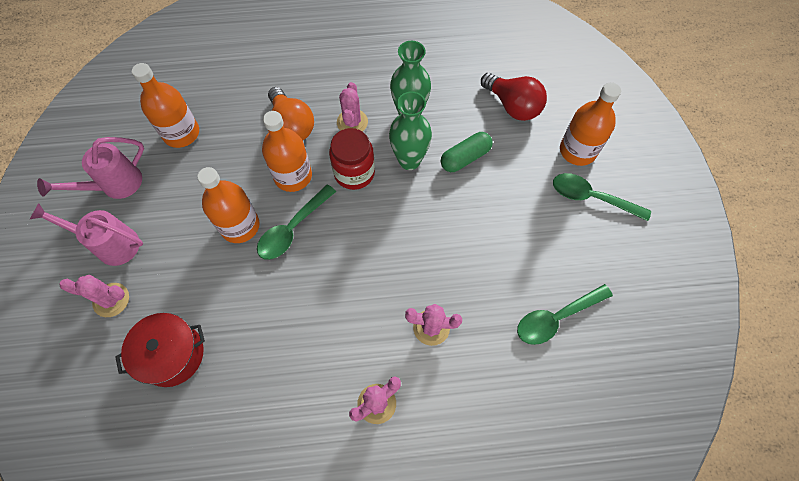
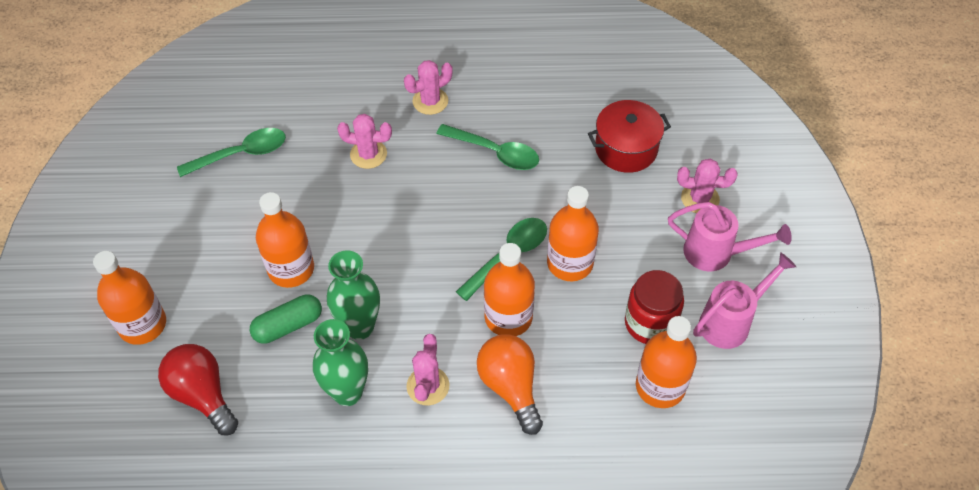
camera: 175 degrees left, 10 degrees down
red jar [329,128,375,190] -> red jar moved to [625,270,684,344]
green spoon [553,173,651,221] -> green spoon moved to [436,124,539,170]
none -> orange bottle [256,192,314,288]

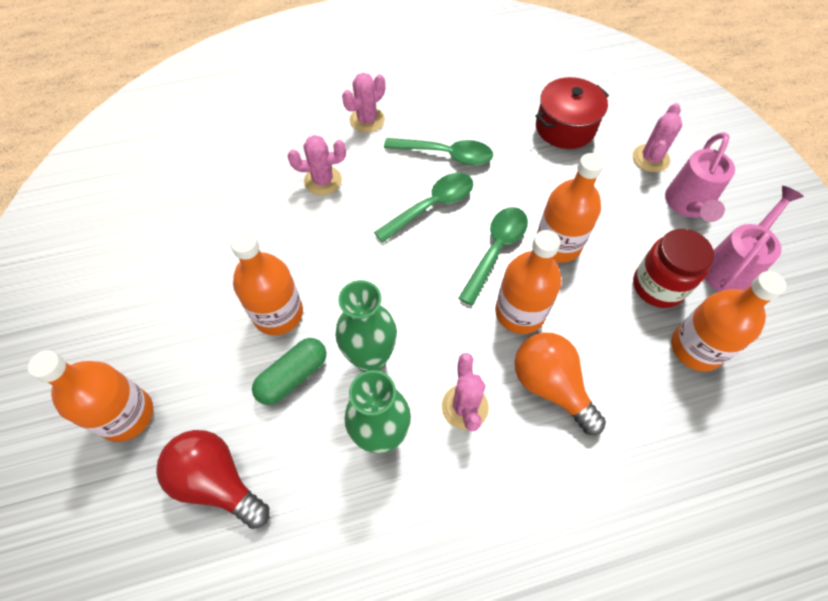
camera: 15 degrees left, 5 degrees up
green spoon [177,128,286,177] -> green spoon moved to [374,173,473,243]
pink watering can [668,202,792,271] -> pink watering can turned 105 degrees clockwise [665,132,735,222]
pink cactus [677,159,738,213] -> pink cactus turned 60 degrees counterclockwise [633,103,682,172]

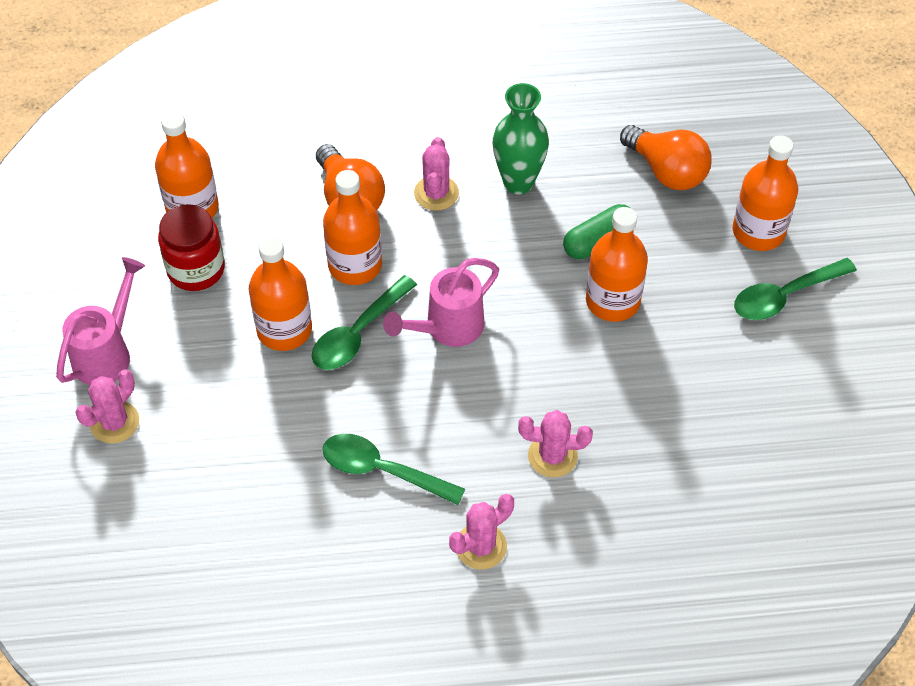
camera: 170 degrees left, 5 degrees down
red light bulb [156,430,269,529] -> orange light bulb [620,125,711,190]
green vase [335,280,397,372] -> none
green spoon [374,173,473,243] -> green spoon moved to [734,258,857,320]
red pot [535,77,609,149] -> none
pink watering can [704,186,804,292] -> pink watering can moved to [383,258,499,347]

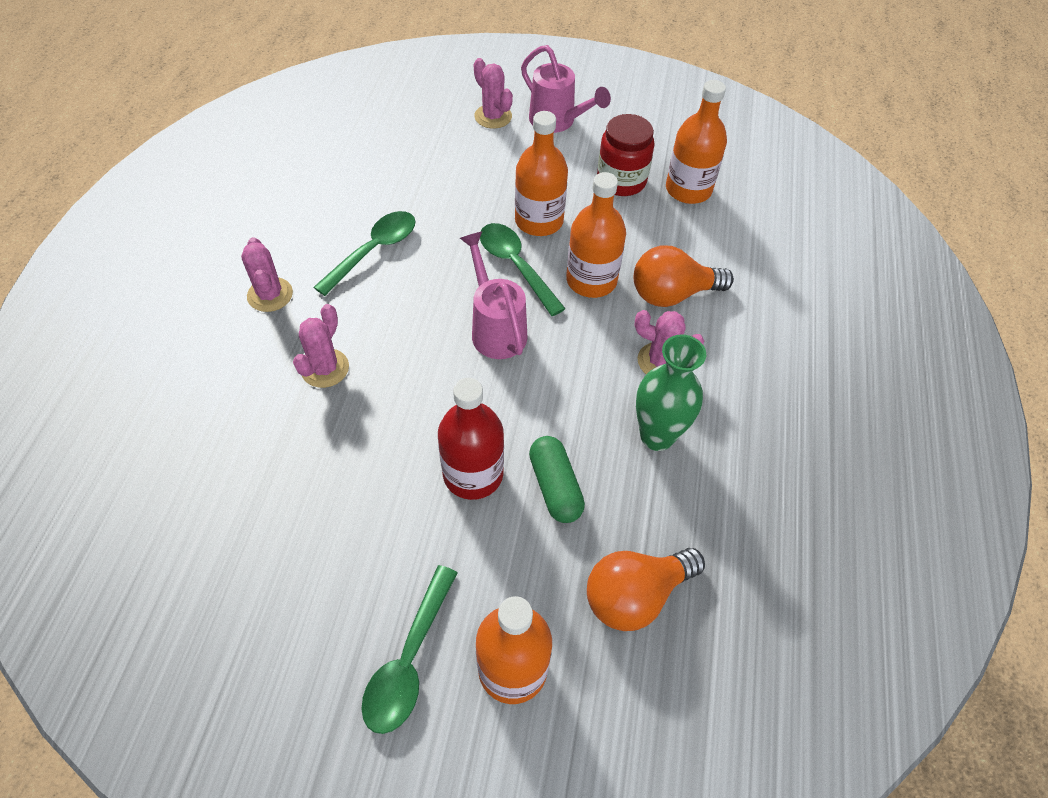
camera: 105 degrees right, 0 degrees up
orange bottle [586,207,648,322] -> red bottle [438,378,504,500]
green spoon [734,258,857,320] -> green spoon turned 150 degrees counterclockwise [361,565,457,734]

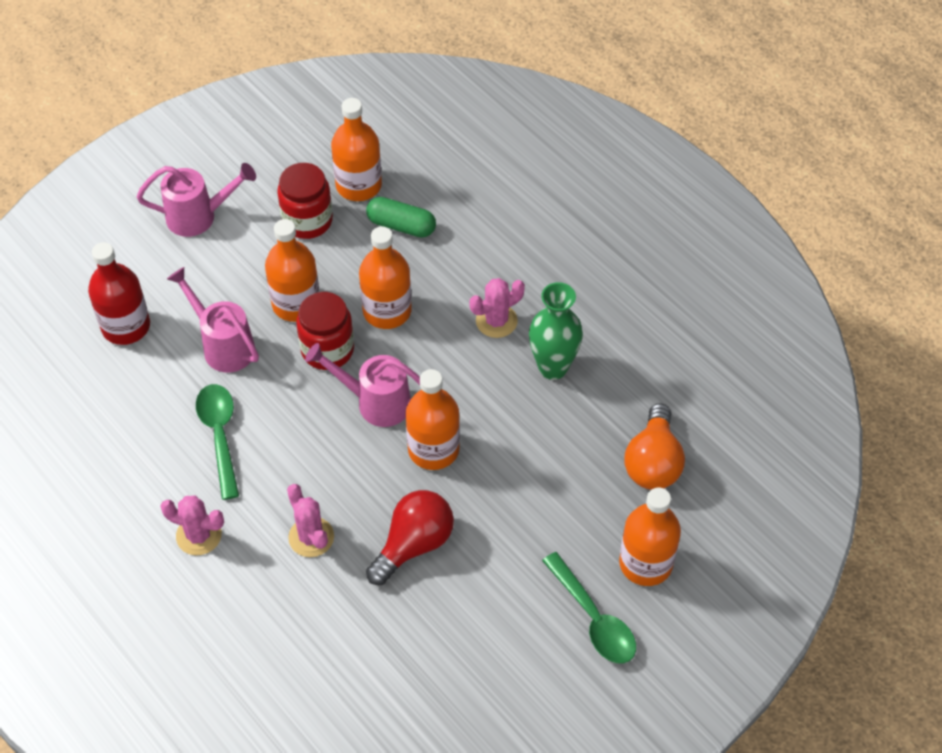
camera: 50 degrees left, 0 degrees up
red bottle [438,378,504,500] -> red bottle moved to [88,242,150,345]
pink cactus [474,58,513,129] -> none
green spoon [480,223,566,316] -> red jar [296,292,354,370]
green capsule [529,436,585,523] -> green capsule moved to [366,197,436,238]
orange light bulb [634,246,734,307] -> none
none -> pink watering can [167,267,259,372]
none -> red light bulb [366,490,454,585]
none -> orange bottle [406,369,460,470]

